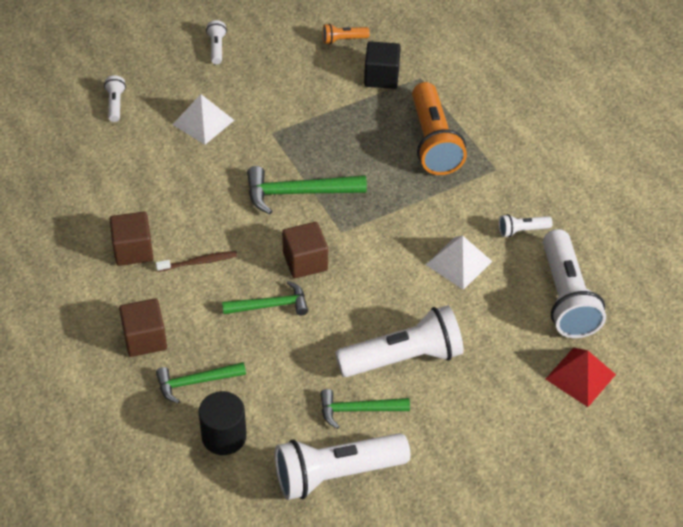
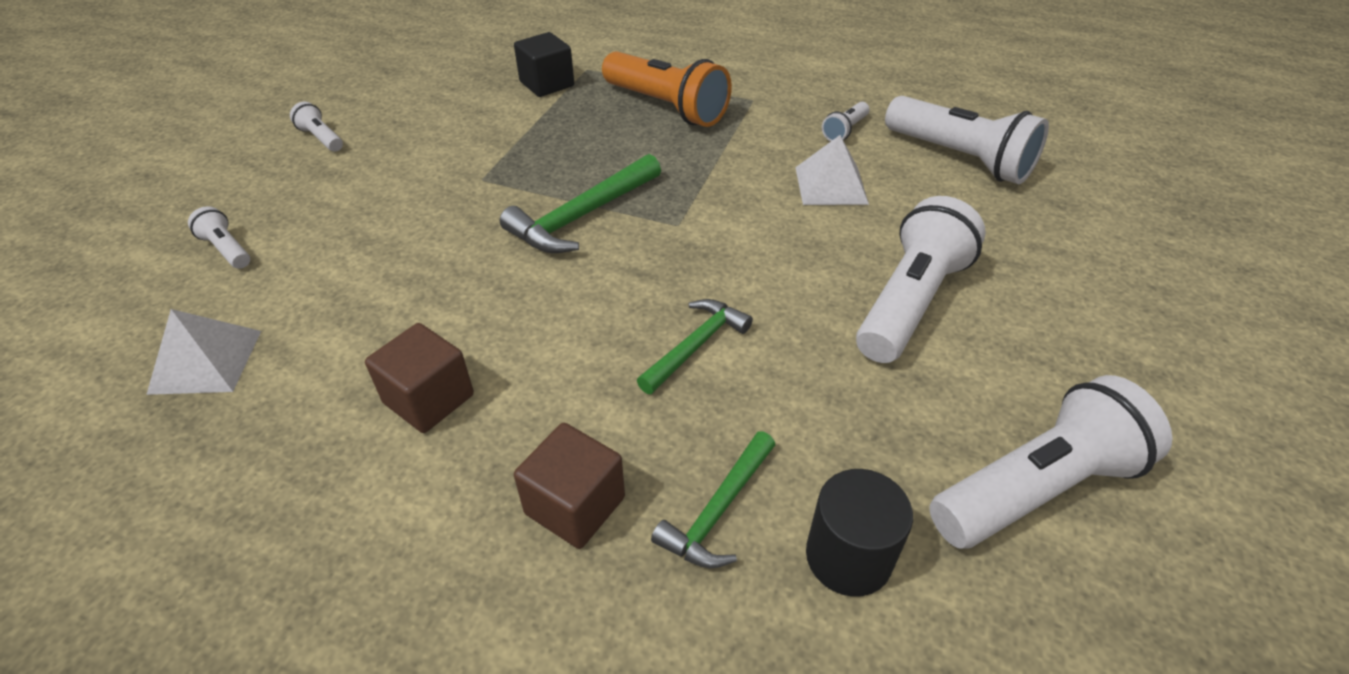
camera: 40 degrees left, 5 degrees down
brown toothbrush [156,251,237,272] -> none
white pyramid [172,94,234,145] -> white pyramid moved to [146,309,261,395]
white flashlight [275,433,410,500] -> white flashlight turned 150 degrees counterclockwise [929,375,1172,549]
brown cube [282,222,328,278] -> none
green hammer [320,389,410,429] -> none
orange flashlight [322,23,370,44] -> none
red pyramid [546,347,616,407] -> none

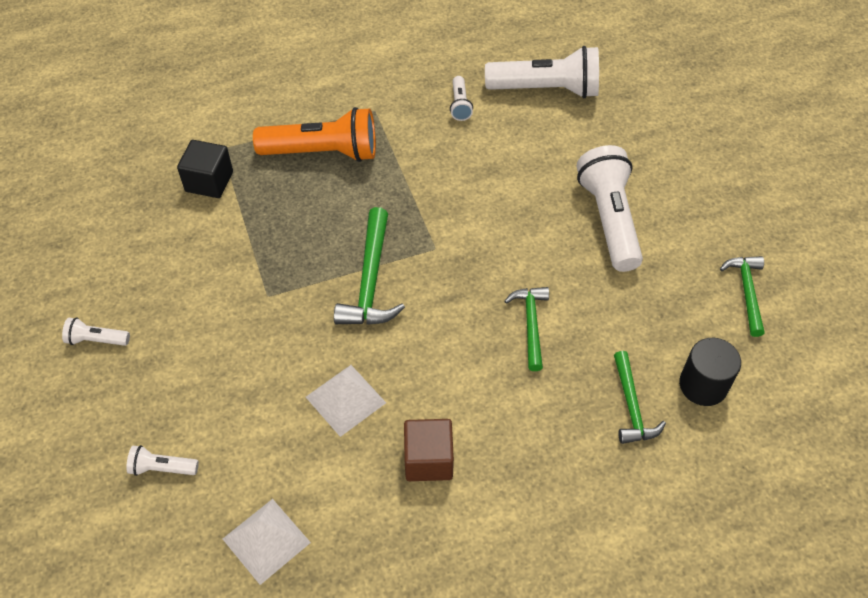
camera: 40 degrees left, 10 degrees up
brown cube [514,423,625,549] -> none
white pyramid [795,135,869,205] -> white pyramid moved to [306,365,386,437]
white flashlight [929,375,1172,549] -> green hammer [720,256,765,337]

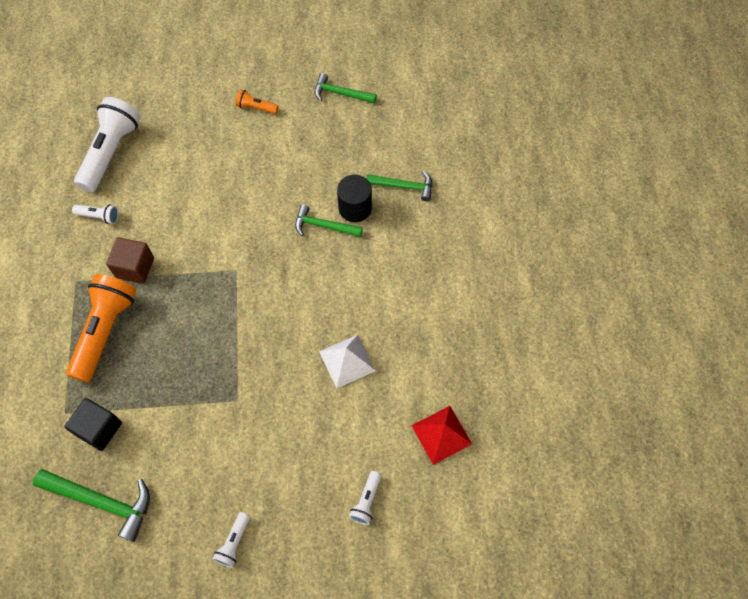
camera: 75 degrees left, 10 degrees up
white pyramid [223,499,311,585] -> red pyramid [411,406,472,465]
green hammer [334,207,405,325] -> green hammer moved to [33,469,150,542]
brown cube [404,419,454,481] -> brown cube moved to [106,237,154,284]
white flashlight [577,145,643,272] -> none
black cylinder [679,338,741,406] -> black cylinder moved to [337,175,372,222]
none -> orange flashlight [235,89,279,114]

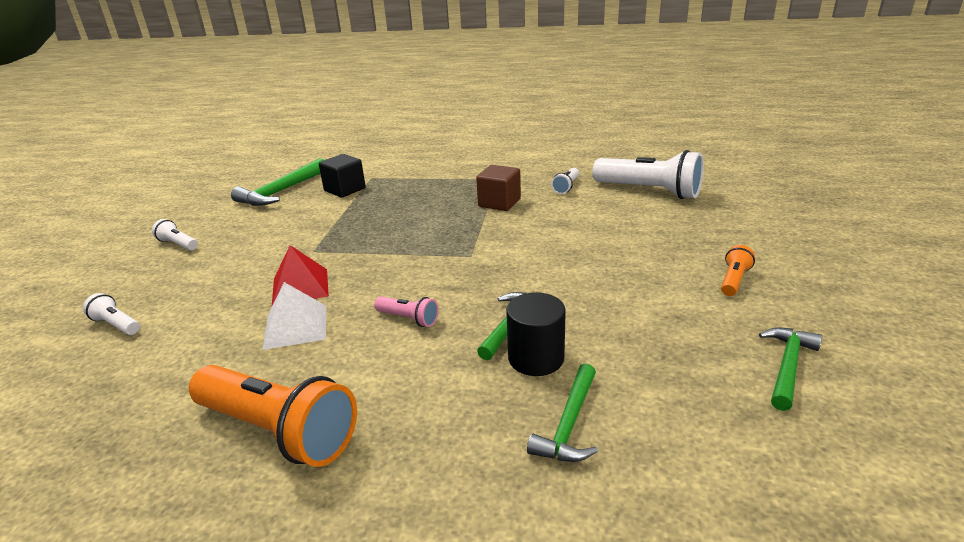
camera: 105 degrees right, 35 degrees down
orange flashlight [66,274,136,382] -> orange flashlight moved to [189,365,357,467]
red pyramid [411,406,472,465] -> red pyramid moved to [272,245,329,306]
none -> pink flashlight [374,296,439,327]

